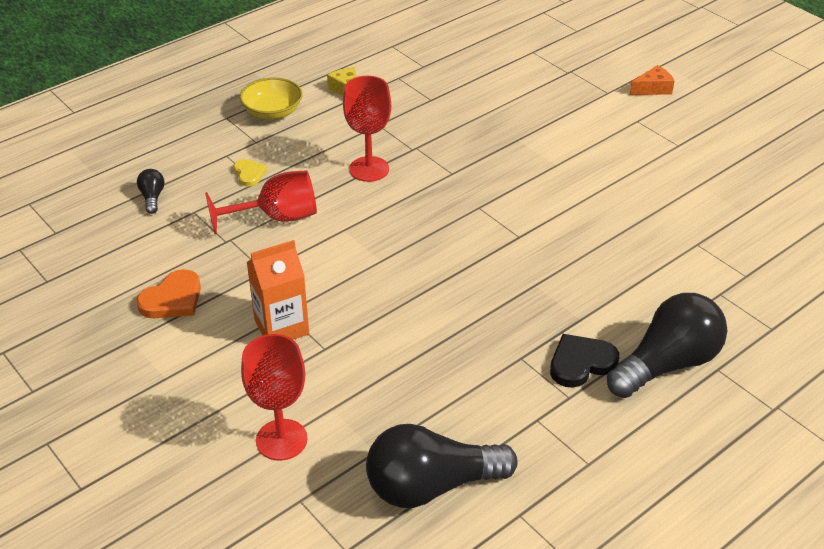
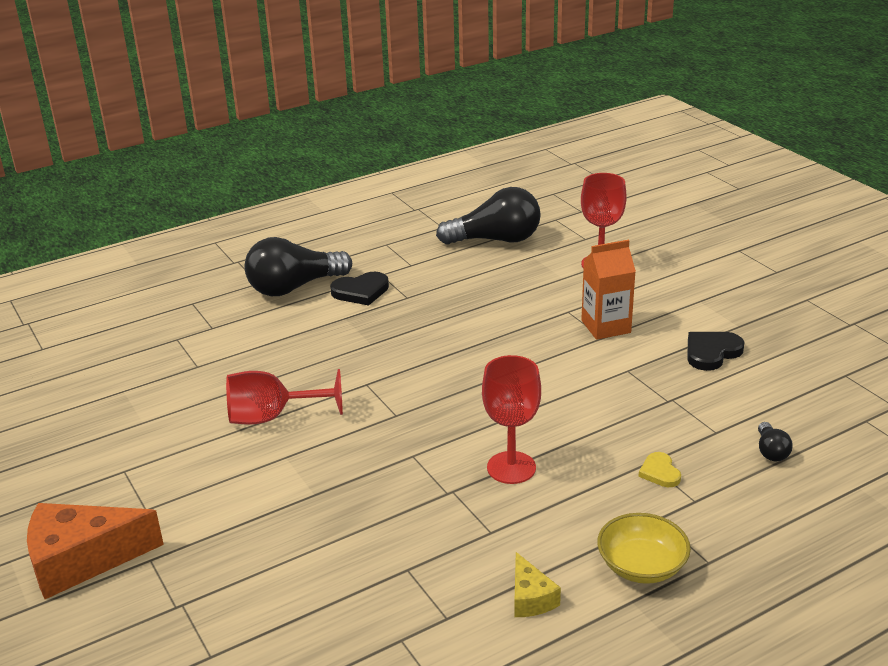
camera: 170 degrees left, 10 degrees down
orange heart [136,269,201,318] -> black heart [687,332,745,371]
red goblet [205,170,317,234] -> red goblet moved to [226,369,343,425]
orange cheese [630,65,674,95] -> orange cheese [27,503,164,599], size x1.98

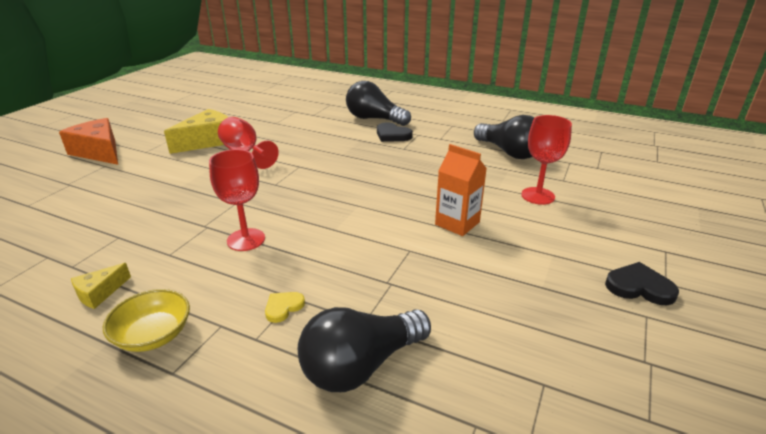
camera: 55 degrees right, 0 degrees up
black heart [687,332,745,371] -> black heart moved to [605,262,679,305]
black light bulb [758,422,793,462] -> black light bulb [298,307,431,392], size x2.30
none -> yellow cheese [164,109,228,154]

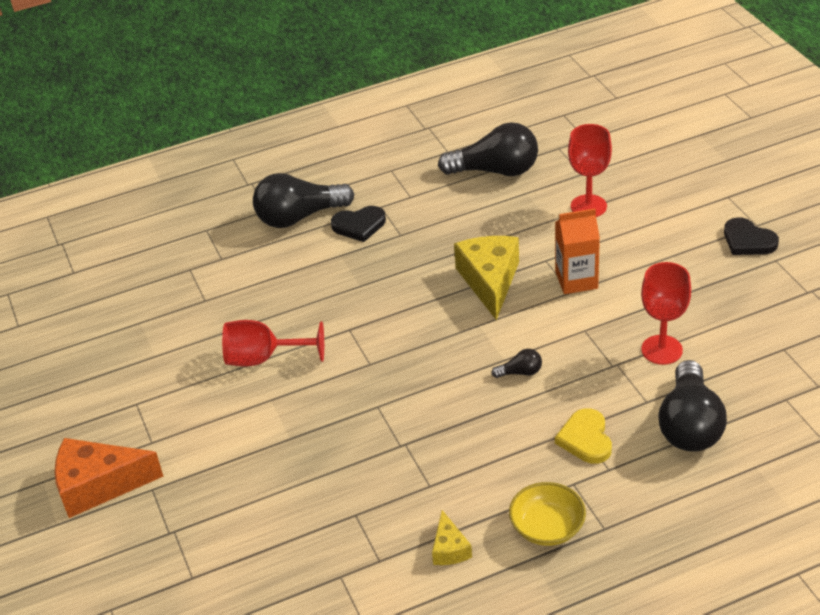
camera: 45 degrees left, 10 degrees up
yellow cheese [164,109,228,154] -> yellow cheese moved to [454,236,519,320]
red goblet [209,149,265,251] -> red goblet moved to [641,262,691,365]
yellow heart [265,292,305,323] -> yellow heart [555,408,612,464], size x1.58
black heart [605,262,679,305] -> black heart turned 105 degrees counterclockwise [724,217,779,255]
none -> black light bulb [491,349,542,378]

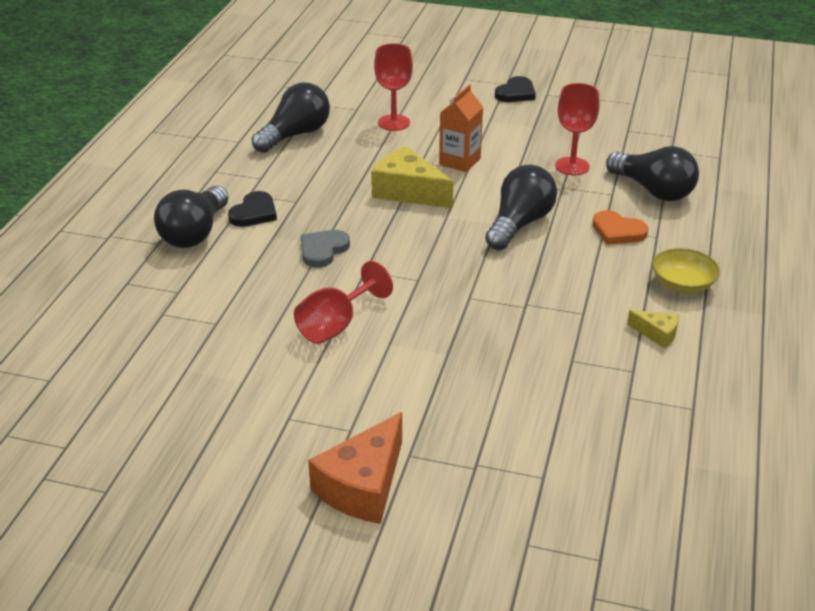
camera: 55 degrees left, 5 degrees down
black light bulb [491,349,542,378] -> black light bulb [485,165,557,250], size x2.30
yellow heart [555,408,612,464] -> orange heart [592,210,649,245]
black heart [724,217,779,255] -> black heart turned 45 degrees counterclockwise [495,76,536,102]
none -> grey heart [301,230,350,268]

